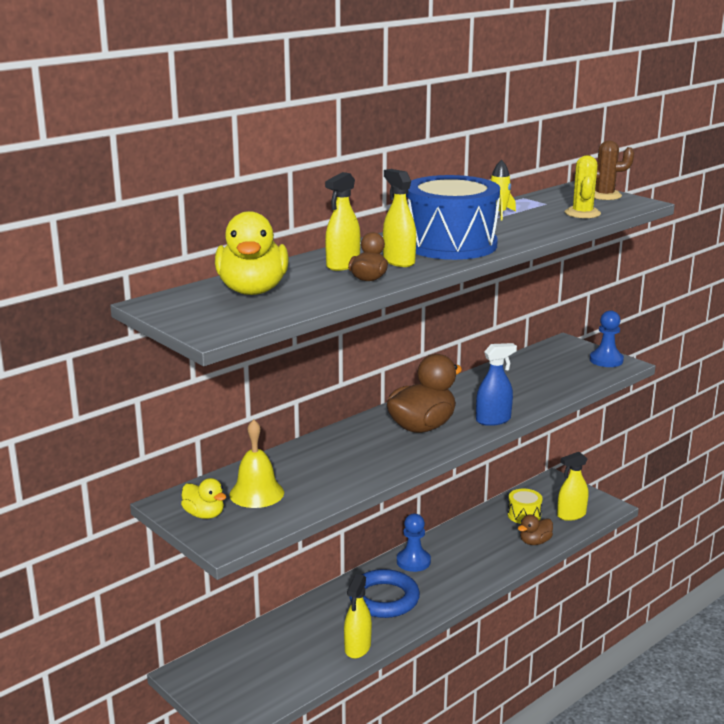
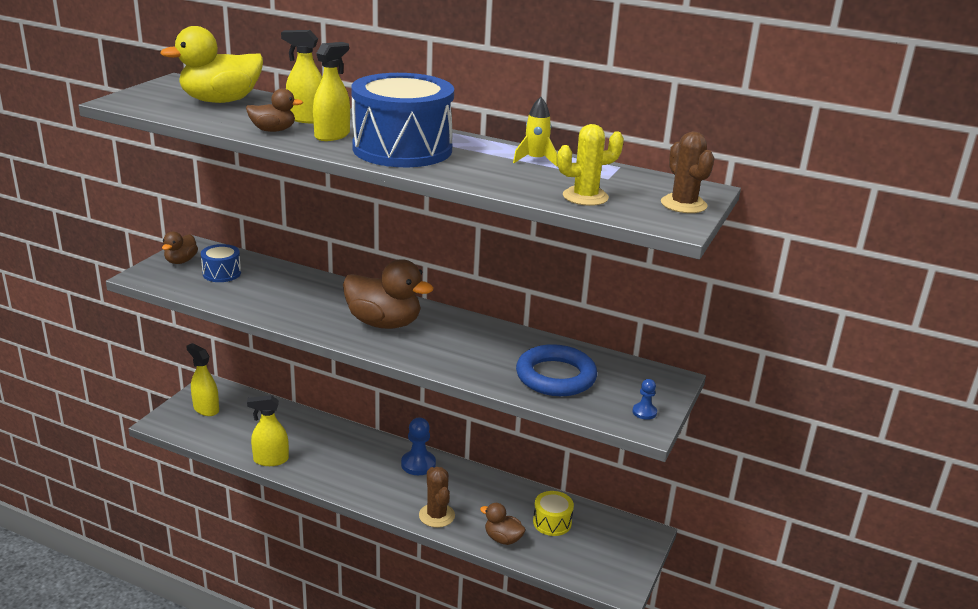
camera: 65 degrees right, 5 degrees up
yellow duck [181,478,226,519] -> brown duck [162,232,198,264]
yellow bell [230,419,284,508] -> blue drum [201,244,241,282]
blue ring [349,569,420,618] -> blue ring moved to [516,344,597,396]
blue spray bottle [476,343,517,426] -> none
yellow spray bottle [557,452,588,521] -> yellow spray bottle moved to [186,343,219,416]
blue pawn [590,310,624,367] -> blue pawn [632,379,657,420], size x0.56
none -> brown cactus [419,467,455,528]

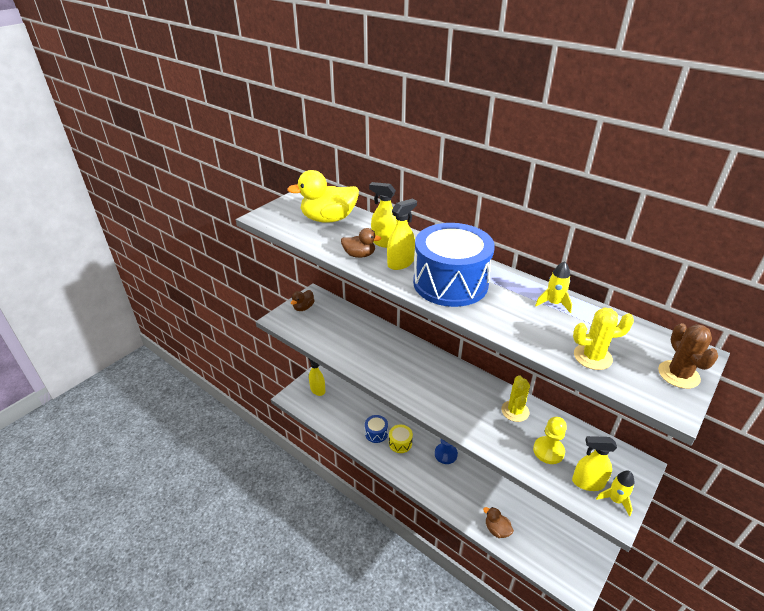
camera: 15 degrees right, 10 degrees up
blue drum [201,244,241,282] -> blue drum moved to [365,415,388,443]
yellow spray bottle [247,395,289,466] -> yellow spray bottle moved to [572,436,617,491]
brown duck [343,259,434,329] -> none
brown cactus [419,467,455,528] -> none
blue ring [516,344,597,396] -> yellow pawn [533,417,567,464]
yellow drum [533,491,574,536] -> yellow drum moved to [389,425,413,453]
blue pawn [632,379,657,420] -> yellow rocket [596,471,634,517]
none -> yellow cactus [501,375,530,422]

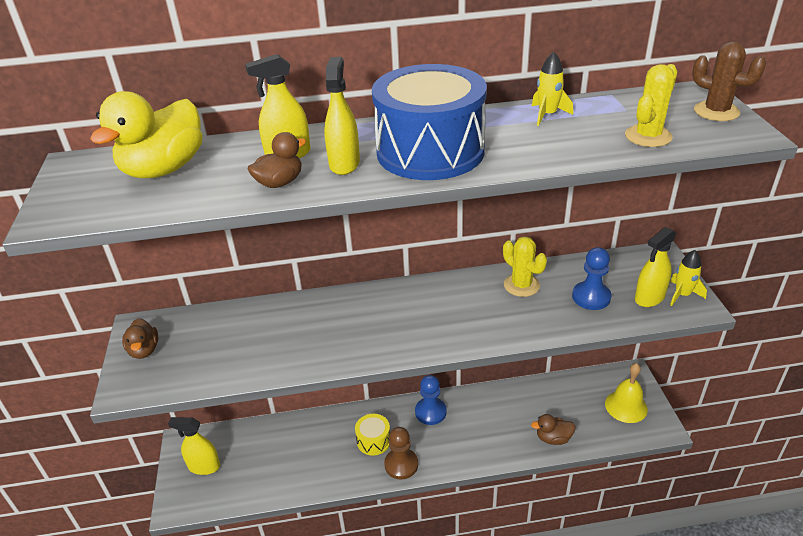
camera: 45 degrees left, 0 degrees up
blue drum [365,415,388,443] -> none
yellow pawn [533,417,567,464] -> blue pawn [572,247,612,310]
none -> brown pawn [384,427,418,479]
none -> yellow bell [605,363,648,423]

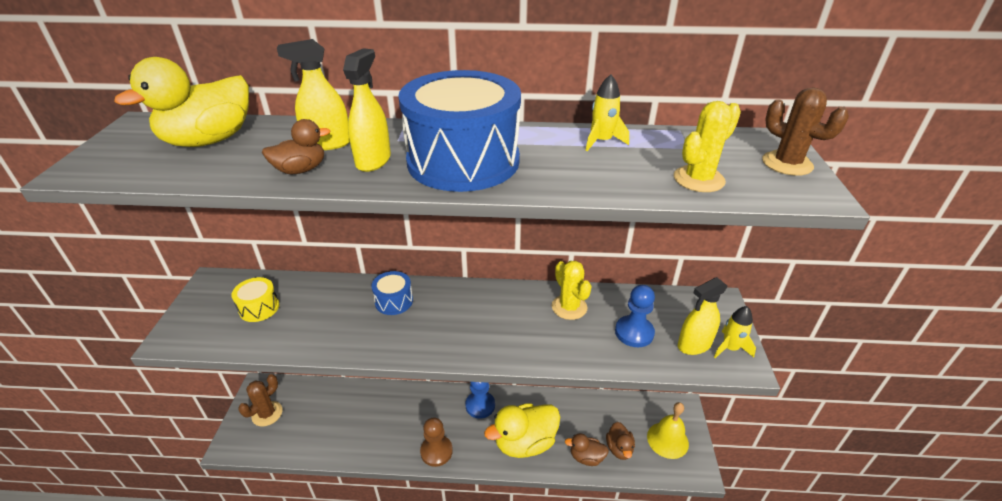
camera: 10 degrees right, 0 degrees up
brown duck [122,318,158,359] -> brown duck moved to [606,422,635,460]
yellow spray bottle [168,417,220,475] -> brown cactus [238,374,283,427]
yellow drum [355,414,390,456] -> yellow drum moved to [231,277,279,322]
none -> blue drum [371,271,413,315]
none -> yellow duck [484,403,560,458]

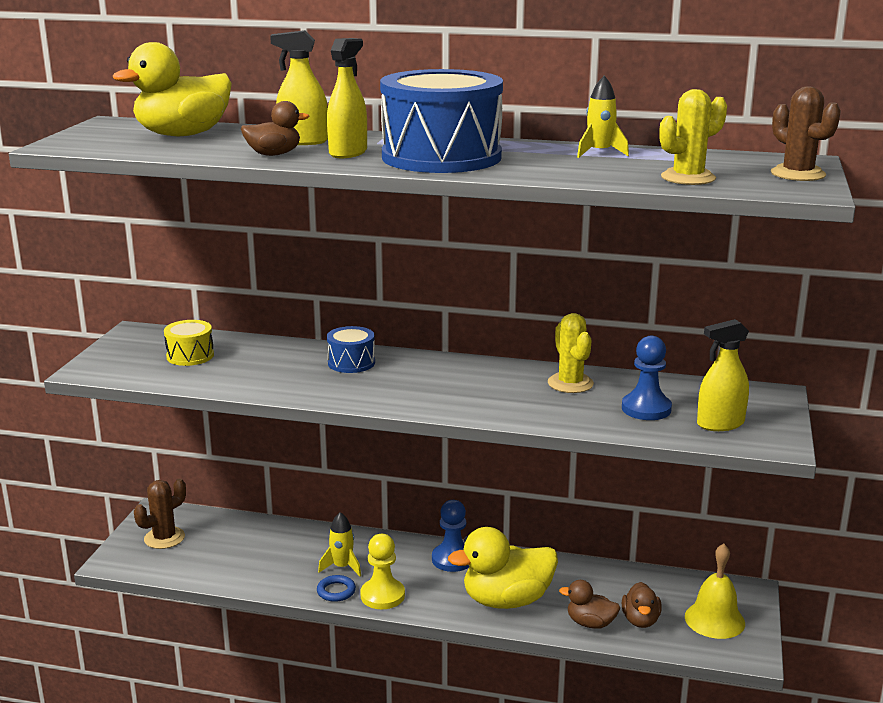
camera: 10 degrees right, 15 degrees down
brown pawn [420,418,453,467] -> yellow pawn [360,534,405,609]
yellow rocket [714,306,756,358] -> yellow rocket moved to [318,512,361,576]
none -> blue ring [317,575,356,602]

